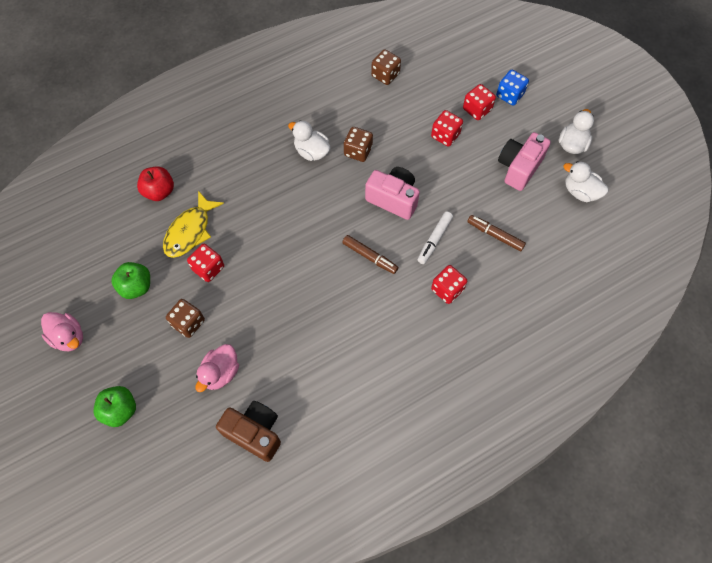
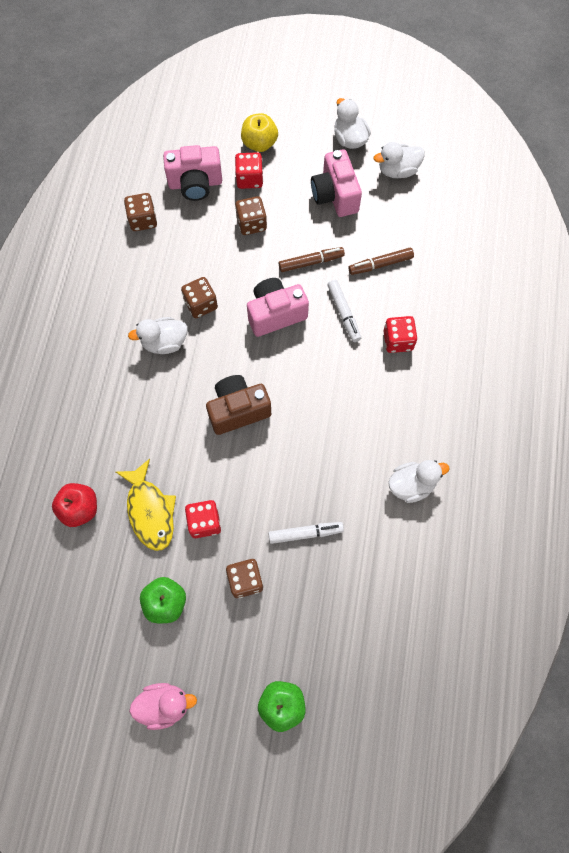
camera: 50 degrees left, 5 degrees up
pink duck [195,344,239,392] -> none
brown camera [216,401,281,462] -> brown camera moved to [206,375,271,435]
brown marker [342,235,398,274] -> brown marker moved to [279,247,345,272]
red dice [431,110,463,147] -> brown dice [235,196,267,235]
blue dice [496,70,529,106] -> yellow apple [241,113,278,152]
none -> pink camera [163,145,222,201]
none -> white marker [268,522,344,544]
none -> white duck [388,460,449,503]

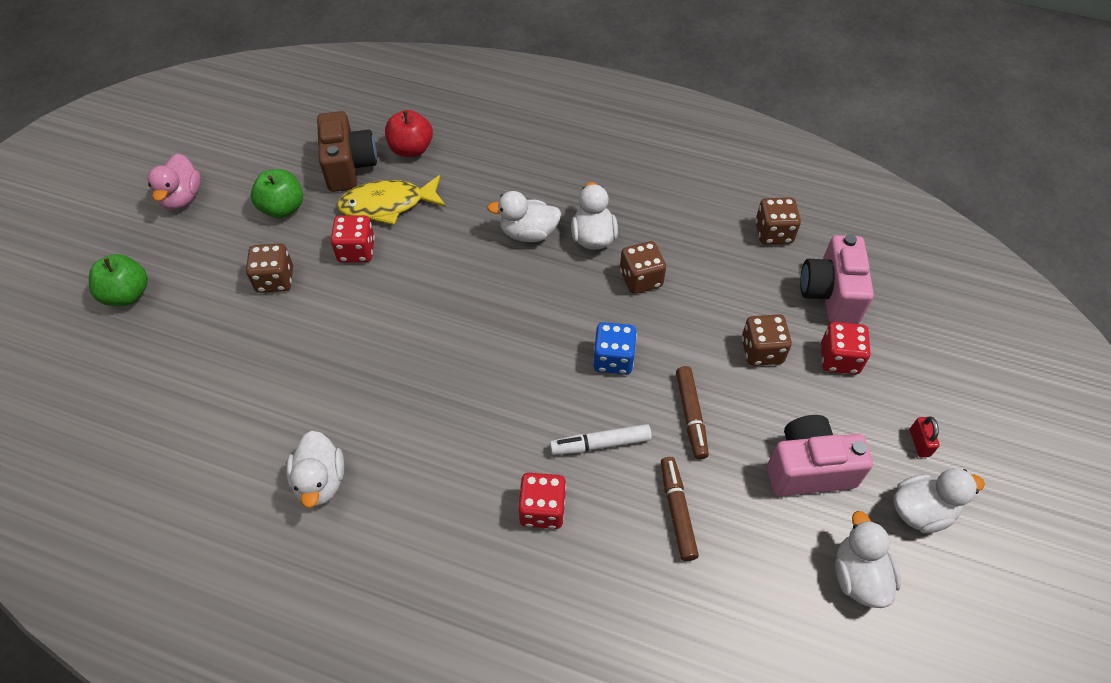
camera: 100 degrees right, 15 degrees down
brown camera [206,375,271,435] -> brown camera moved to [317,111,377,192]
yellow apple [241,113,278,152] -> none
pink camera [247,278,309,337] -> blue dice [593,322,637,375]
white marker [268,522,344,544] -> none
none -> white duck [487,191,561,242]
none -> red padlock [910,416,940,457]

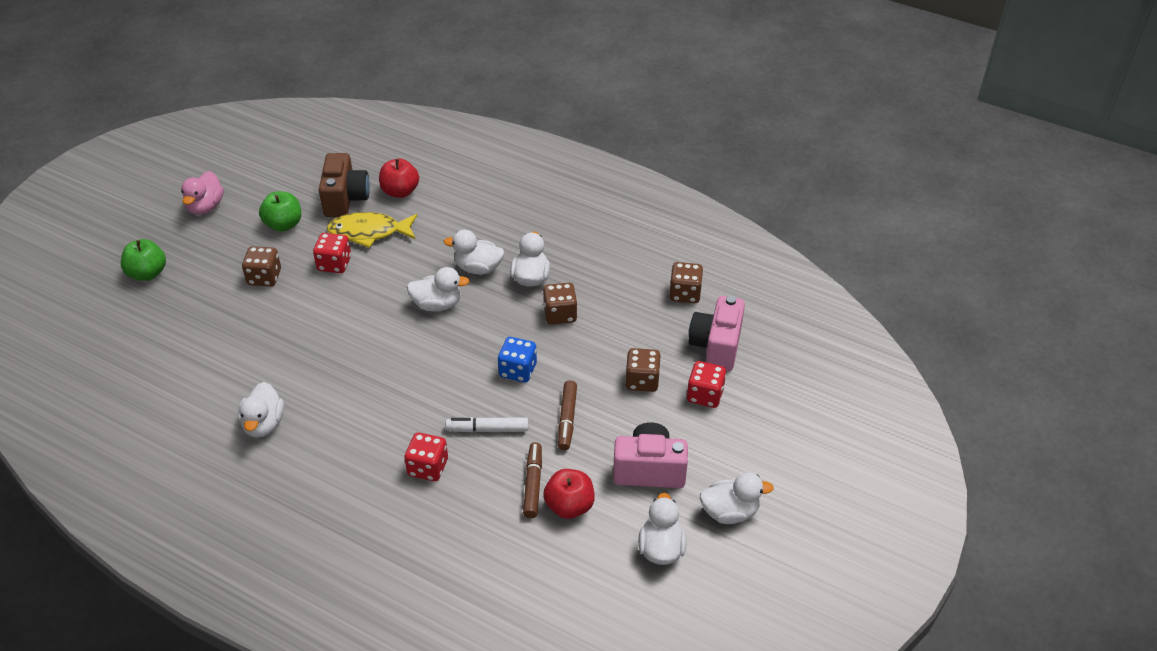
camera: 10 degrees right, 10 degrees down
red padlock [910,416,940,457] -> none
none -> white duck [407,267,470,311]
none -> red apple [543,469,595,519]

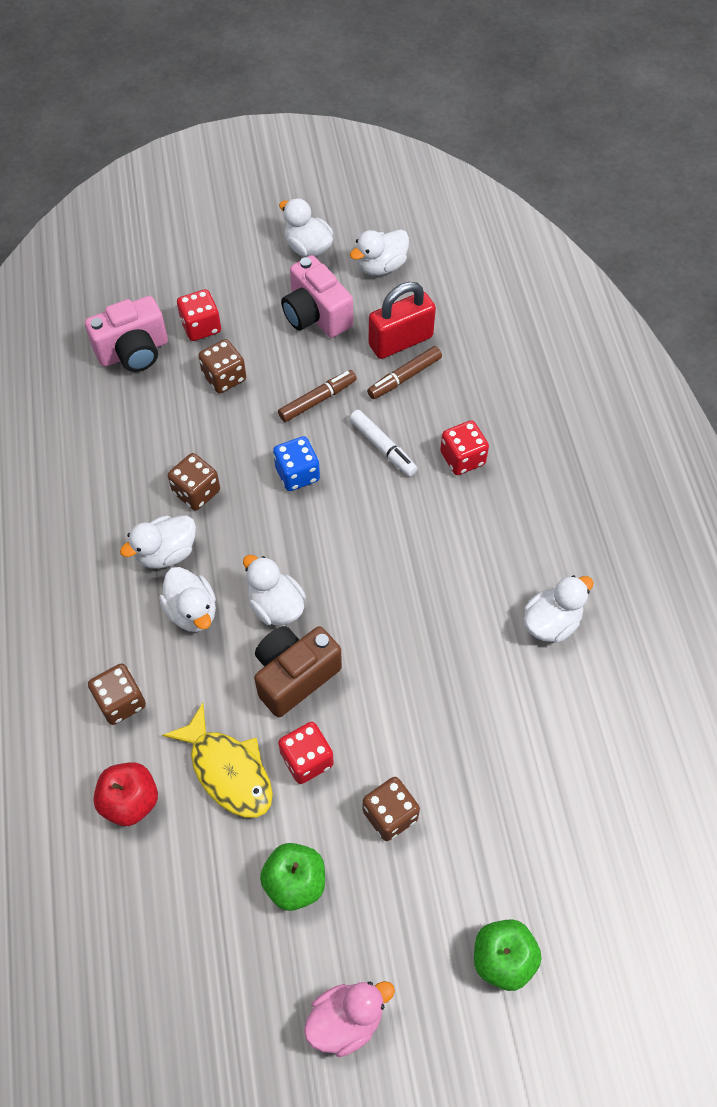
camera: 130 degrees left, 15 degrees up
brown camera [319,153,370,217] -> brown camera moved to [254,626,342,717]
red apple [543,469,595,519] -> red padlock [369,282,436,359]
brown dice [669,262,703,303] -> brown dice moved to [88,663,146,725]

